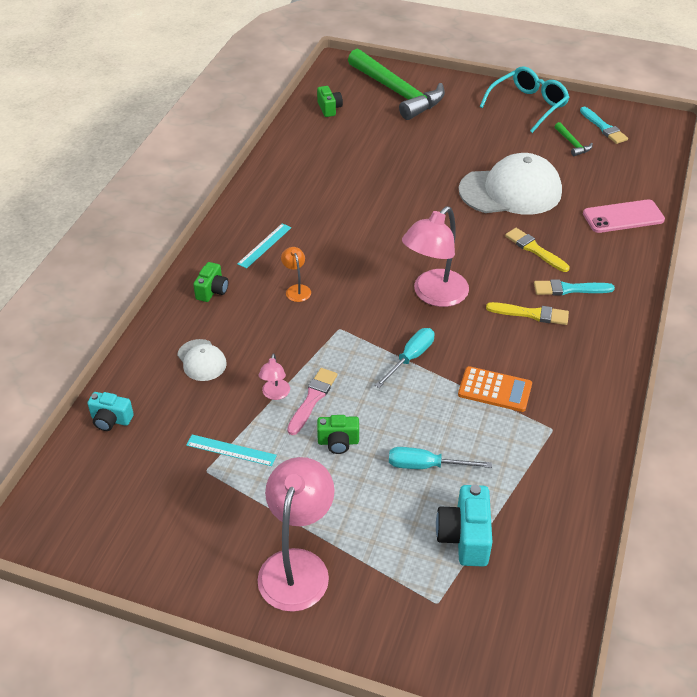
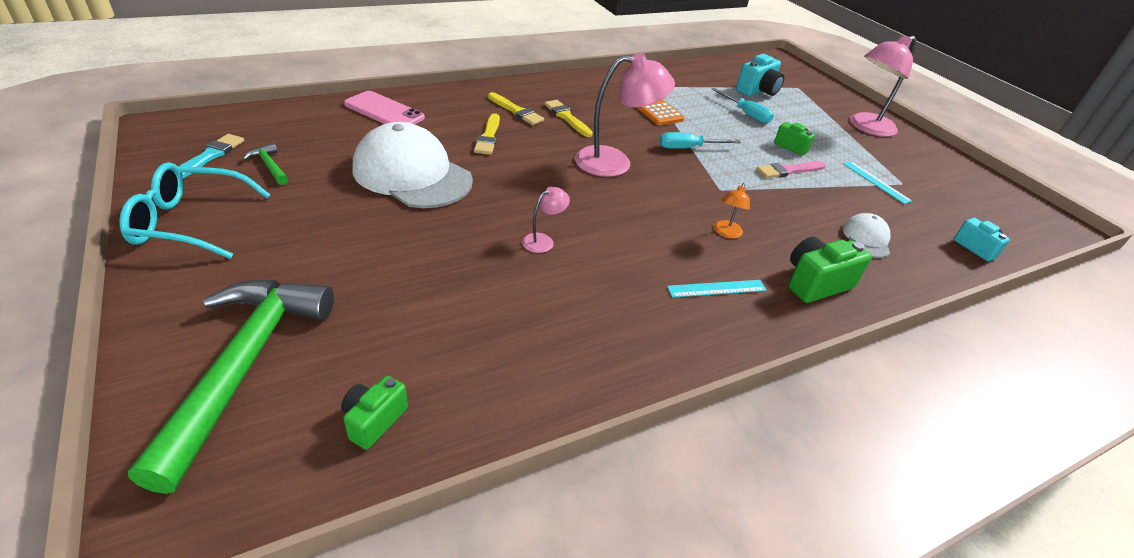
camera: 140 degrees left, 5 degrees down
green camera [193,262,228,302] -> green camera [788,237,872,303], size x1.55
pink lamp [259,353,290,400] -> pink lamp moved to [522,187,570,253]
turquoise brush [534,279,615,295] -> yellow brush [488,92,544,125]
green hammer [554,122,593,156] -> green hammer turned 60 degrees counterclockwise [242,143,288,185]

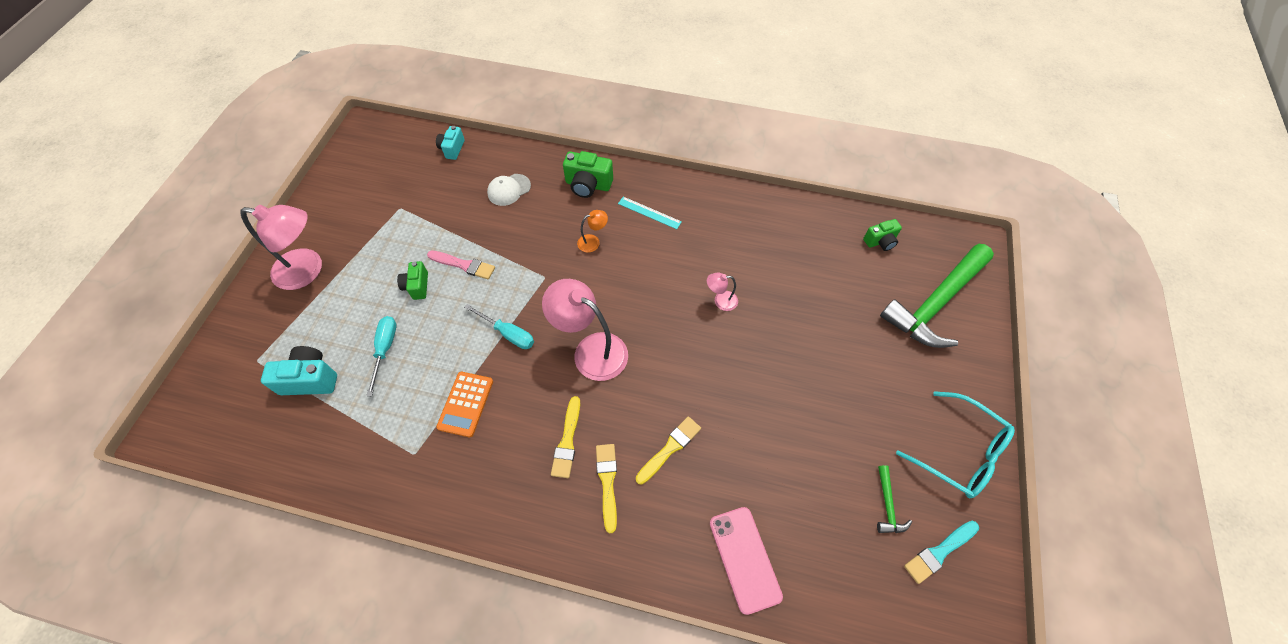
camera: 135 degrees left, 20 degrees up
white cap [353,122,473,208] -> none
turquoise ruler [843,162,912,204] -> none

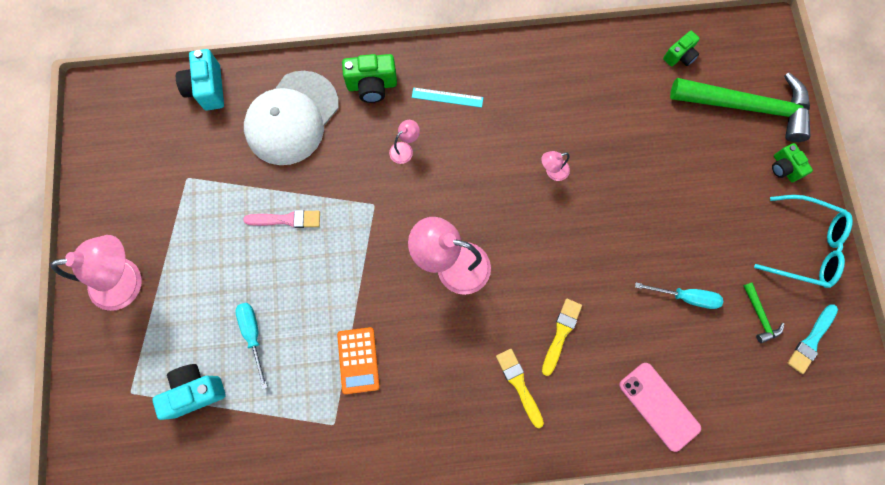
camera: 20 degrees left, 15 degrees up
green camera [397,261,428,300] -> green camera moved to [772,143,813,182]
turquoise camera [436,126,465,160] -> turquoise camera [176,49,224,111], size x1.55
turquoise screwdriver [464,304,534,349] -> turquoise screwdriver moved to [635,282,723,309]
white cap [487,174,531,206] -> white cap [244,71,339,165], size x2.14
yellow brush [551,396,580,478] -> none
orange lamp [577,210,608,253] -> pink lamp [389,120,420,164]
green hammer [880,244,994,348] -> green hammer turned 105 degrees counterclockwise [670,72,810,142]

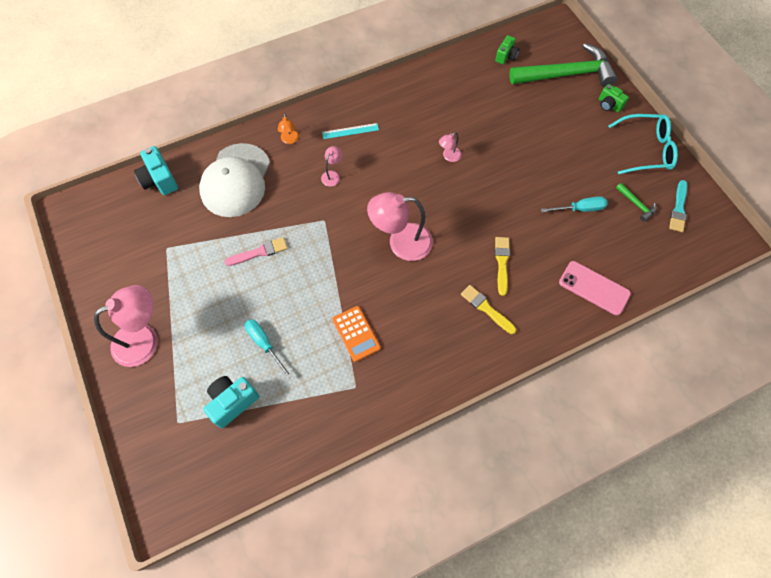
camera: 20 degrees left, 10 degrees down
green camera [342,54,397,103] -> orange lamp [278,113,299,144]

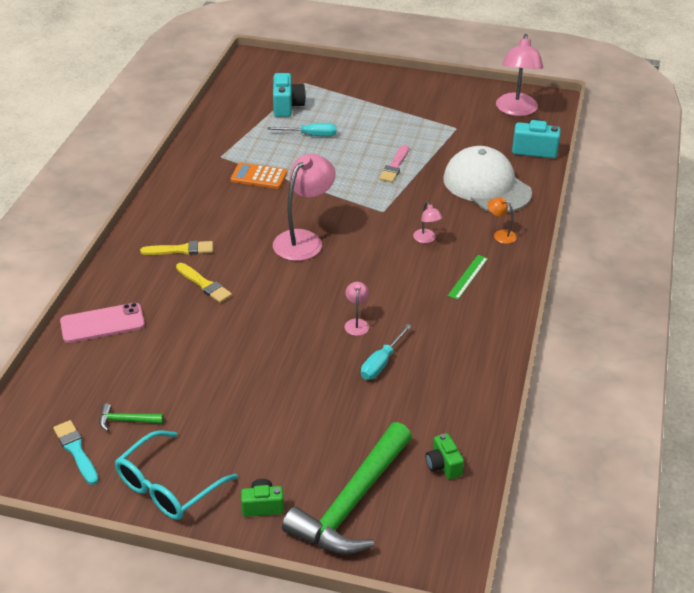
camera: 130 degrees right, 25 degrees down
pink lamp [94,285,157,367] -> pink lamp moved to [496,34,543,116]
turquoise ruler [322,123,379,139] -> green ruler [448,255,488,300]
turquoise screwdriver [541,196,608,212] -> turquoise screwdriver moved to [361,324,412,380]

